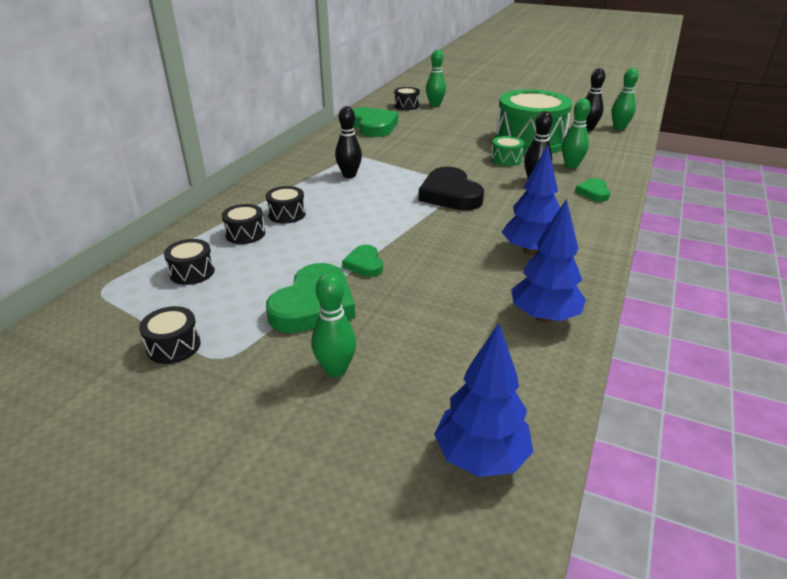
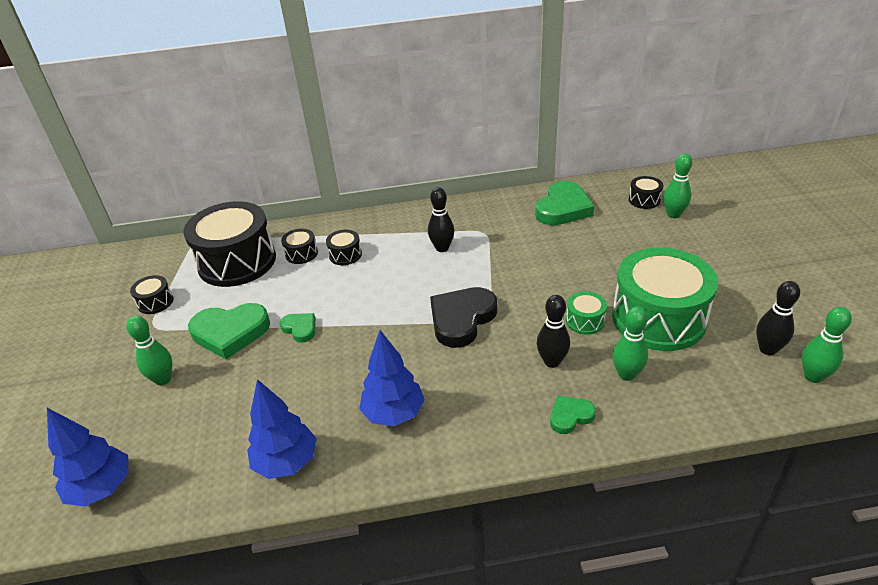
camera: 60 degrees right, 5 degrees up
black drum [164,239,215,285] -> black drum [183,201,276,287], size x2.37
green heart [342,245,383,277] -> green heart turned 90 degrees clockwise [280,313,315,343]

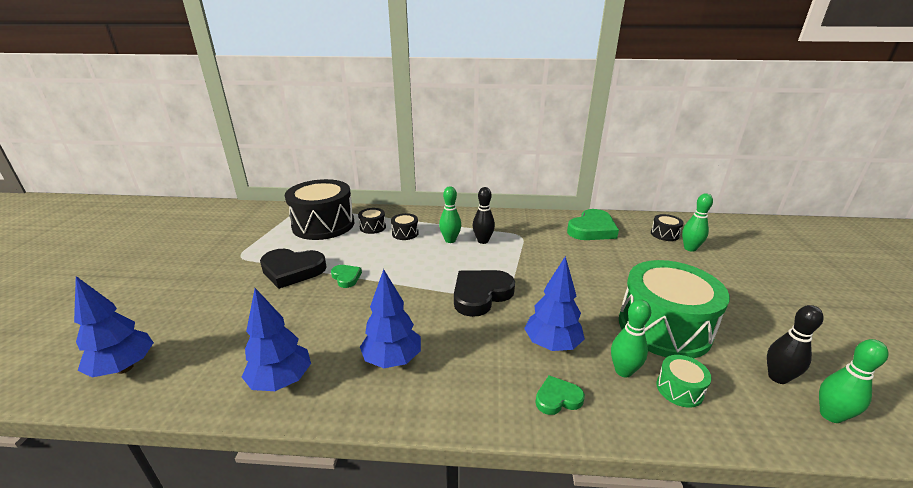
camera: 10 degrees right, 10 degrees down
green bowling pin [126,316,172,385] -> green bowling pin moved to [439,186,461,243]
black drum [130,275,174,314] -> none
green heart [188,303,270,359] -> black heart [260,249,327,289]
black bowling pin [537,295,570,368] -> blue tree [524,256,585,351]
green drum [566,291,607,335] -> green drum moved to [656,355,712,407]

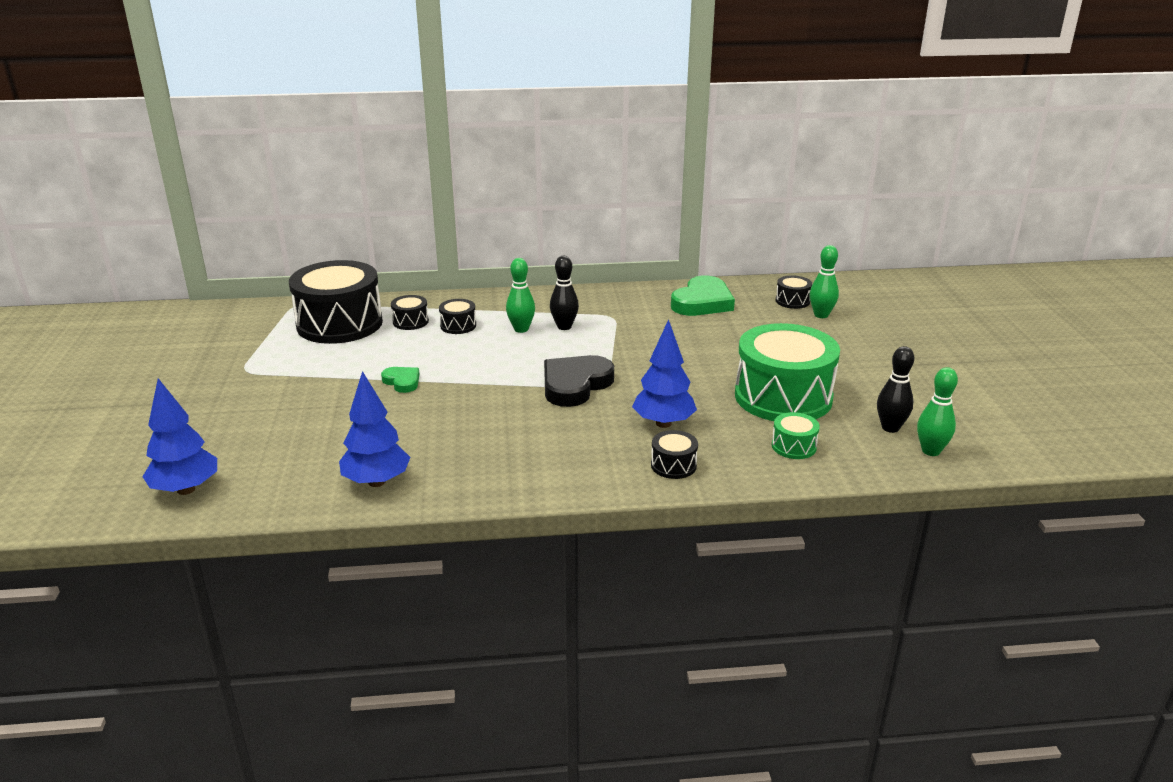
camera: 10 degrees left, 0 degrees up
black heart [260,249,327,289] -> none
blue tree [360,269,421,368] -> none
green heart [535,375,585,415] -> black drum [651,430,698,479]
green bowling pin [611,299,651,377] -> none

